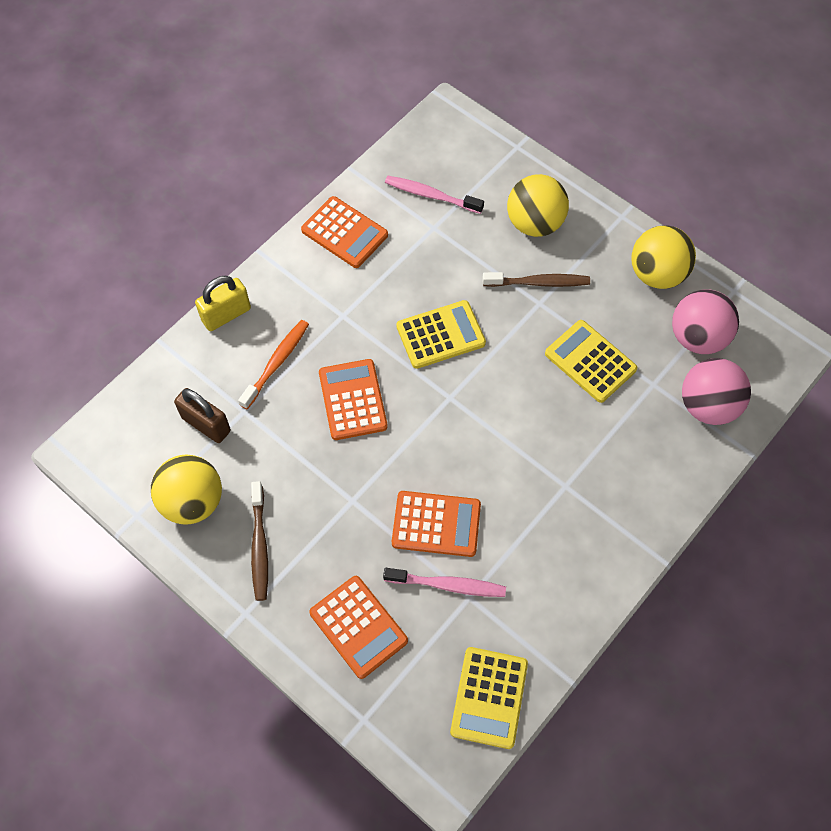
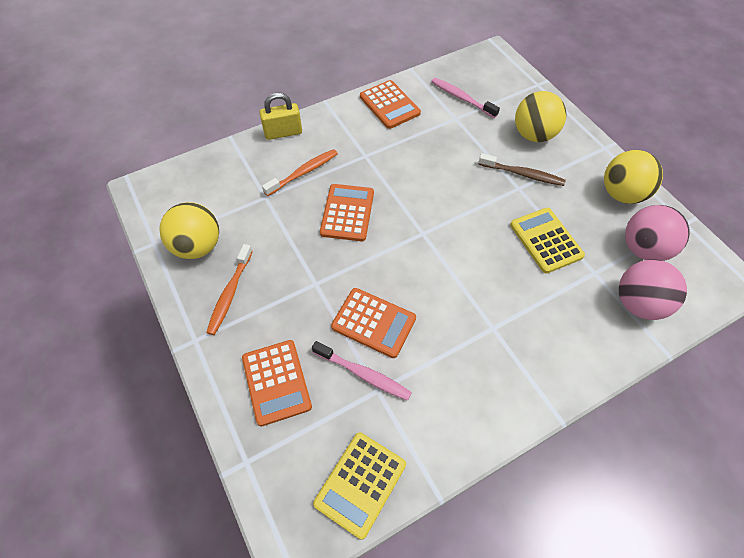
camera: 20 degrees right, 5 degrees down
brown padlock [174,388,231,443] -> none
brown toothbrush [251,481,268,601] -> orange toothbrush [206,244,253,335]
yellow calculator [396,300,486,369] -> none

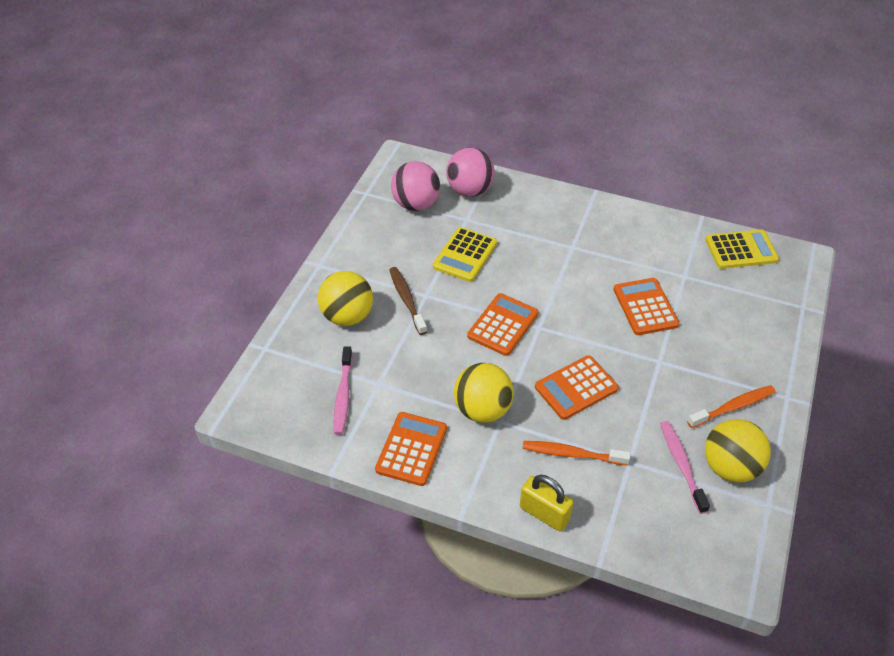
camera: 130 degrees left, 10 degrees down
orange calculator [242,340,312,426] -> orange calculator moved to [467,293,538,356]
pink toothbrush [312,341,412,401] -> pink toothbrush moved to [660,421,710,514]
yellow ball [604,150,663,204] -> yellow ball moved to [454,363,514,423]

